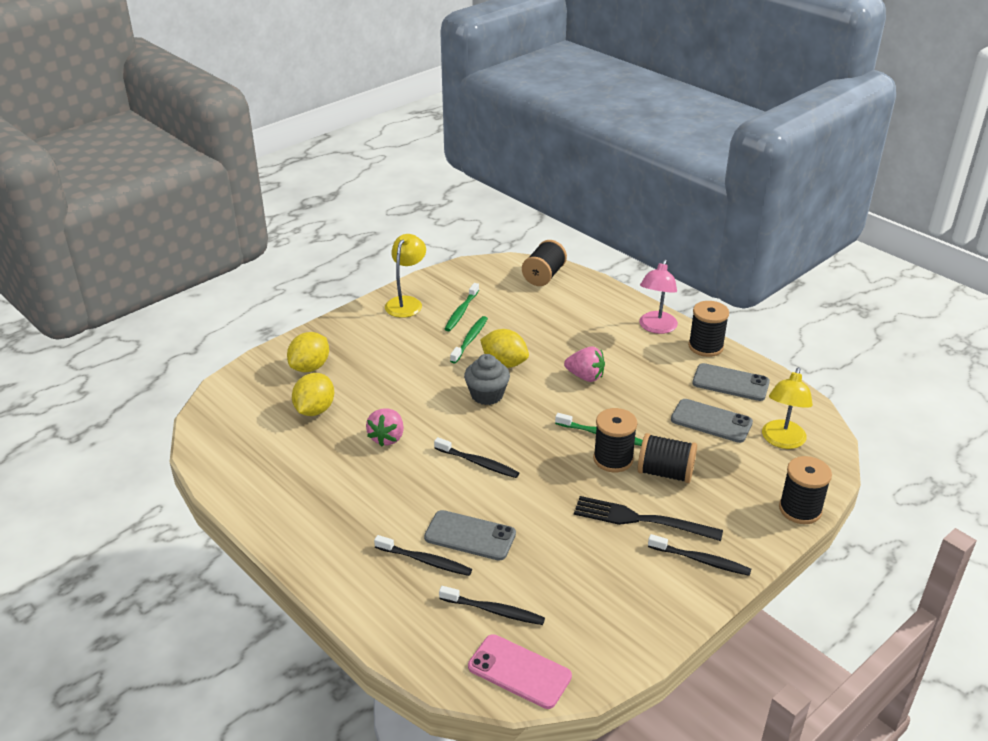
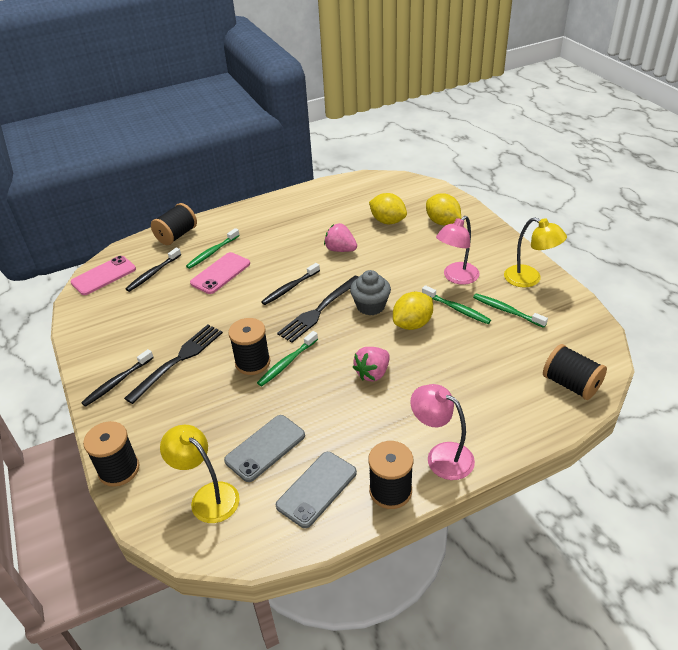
camera: 110 degrees right, 5 degrees up
black toothbrush [374,535,472,576] -> green toothbrush [186,228,240,269]
grey phone [424,510,516,561] -> pink phone [190,252,250,294]
black spool [638,433,697,483] -> black spool moved to [151,203,197,245]
none -> black fork [277,276,358,343]
none -> pink lamp [436,216,480,285]

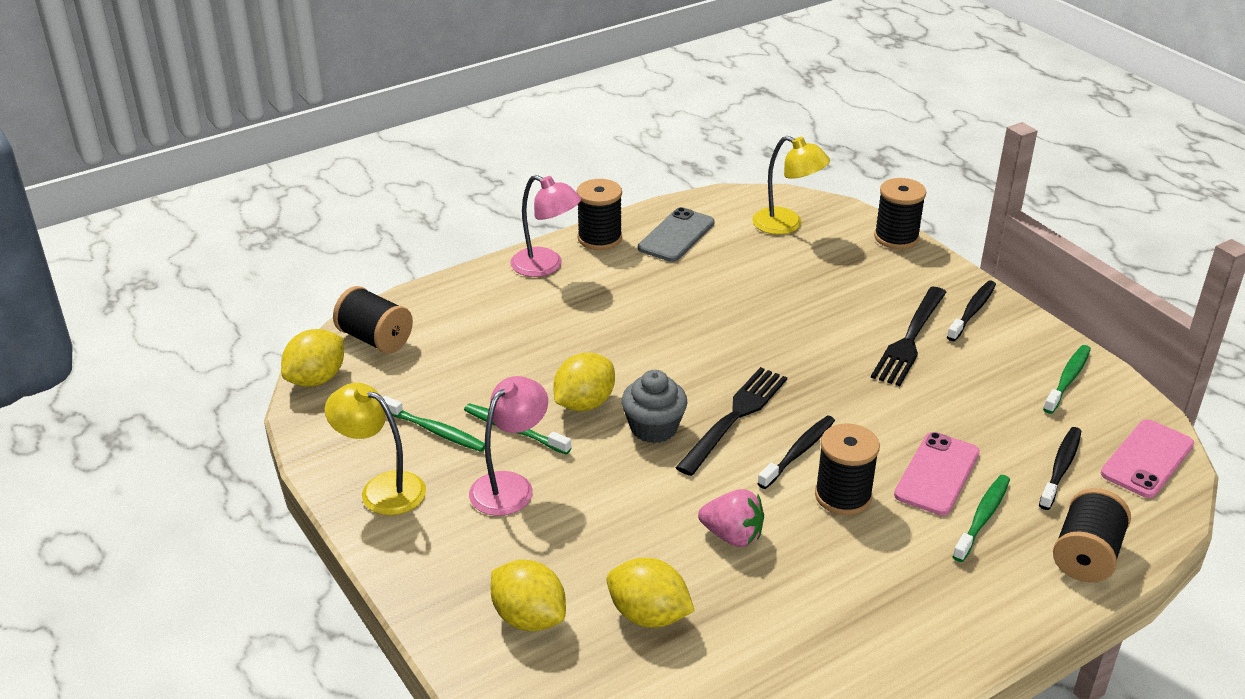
camera: 170 degrees right, 5 degrees down
grey phone [224,415,305,482] -> none
black spool [228,318,270,375] -> black spool moved to [815,423,880,515]
green toothbrush [257,331,318,386] -> green toothbrush moved to [1043,345,1091,414]
pink strawberry [353,347,390,381] -> none
none -> yellow lemon [281,329,344,387]

